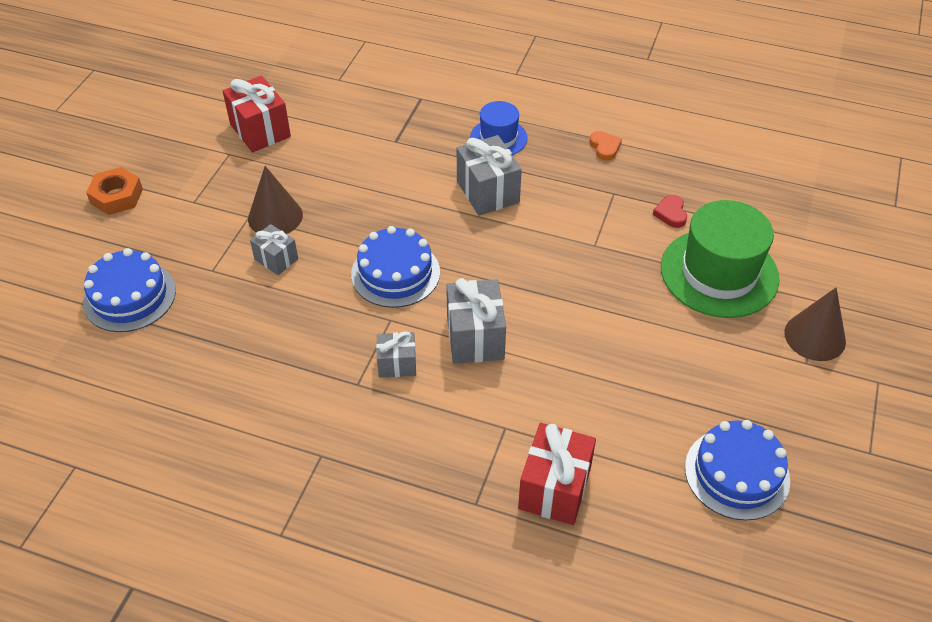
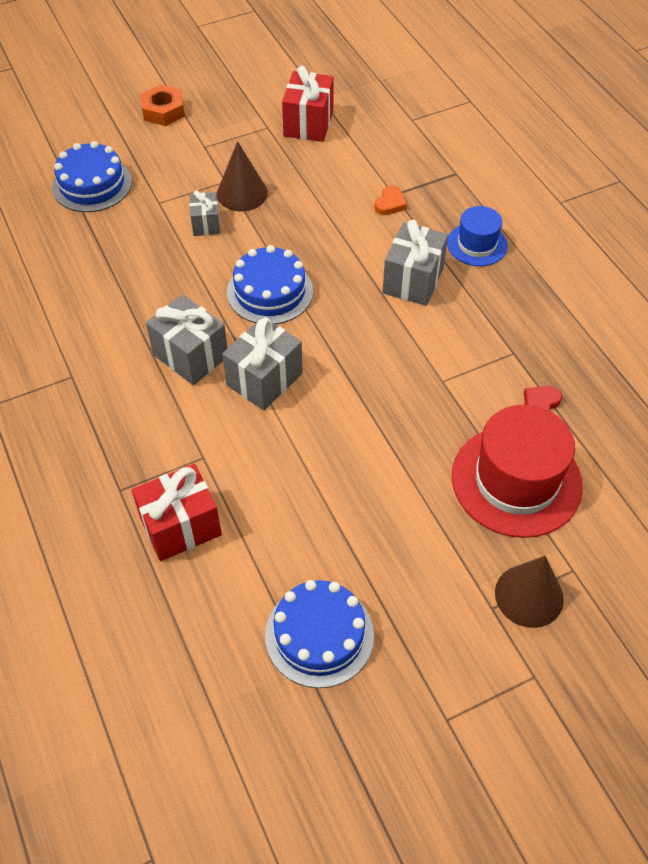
camera: 45 degrees right, 5 degrees up
grey gift [376,331,416,378] -> grey gift [146,294,227,385], size x1.68
orange heart [589,131,622,161] -> orange heart moved to [374,185,407,215]
green hat [661,200,780,318] -> red hat [452,404,583,538]

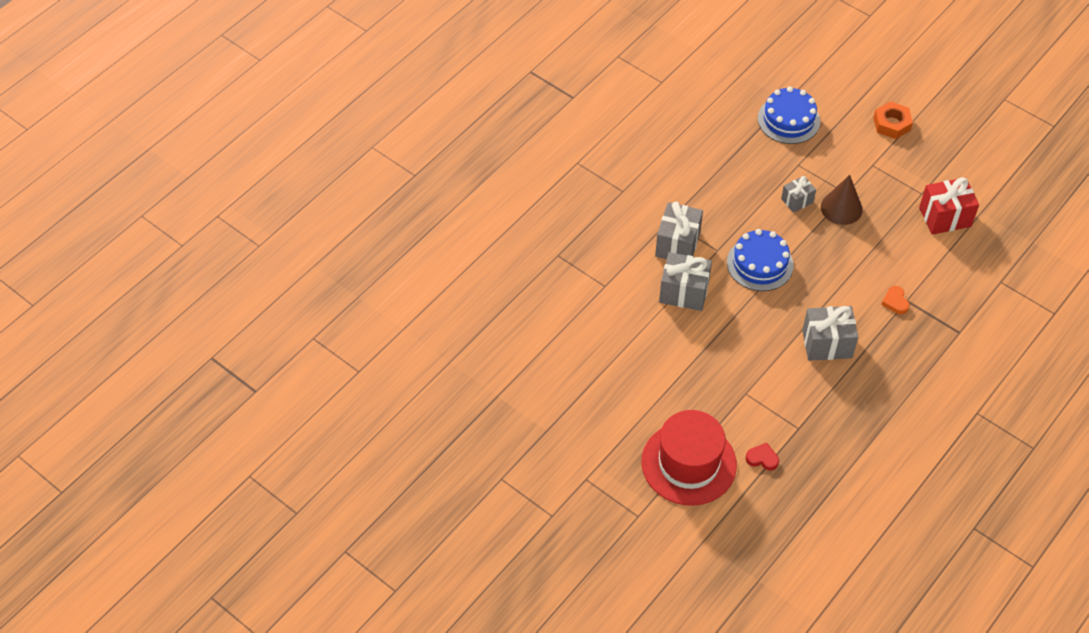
camera: 65 degrees right, 0 degrees up
red gift [132,464,222,561] -> none
blue cake [265,580,374,688] -> none
orange heart [374,185,407,215] -> orange heart turned 75 degrees clockwise [881,286,910,314]
blue hat [447,206,508,266] -> none
brown cone [495,556,564,628] -> none

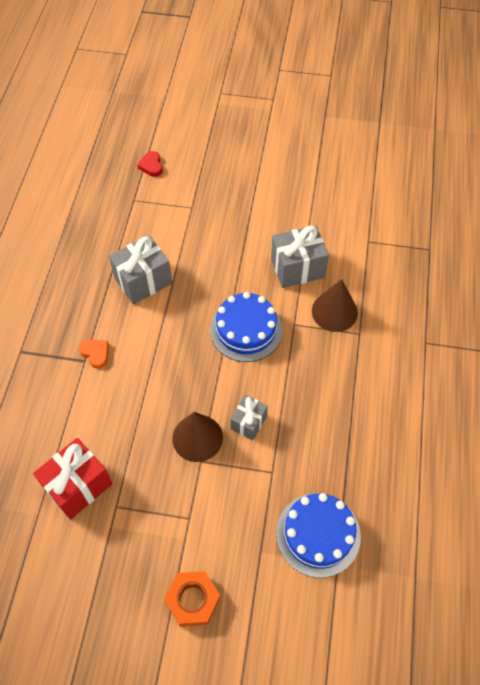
camera: 150 degrees right, 5 degrees up
red hat [641,410,737,506] -> none
grey gift [655,202,703,259] -> brown cone [312,279,358,332]
red heart [746,443,779,471] -> red heart turned 90 degrees clockwise [137,151,163,177]

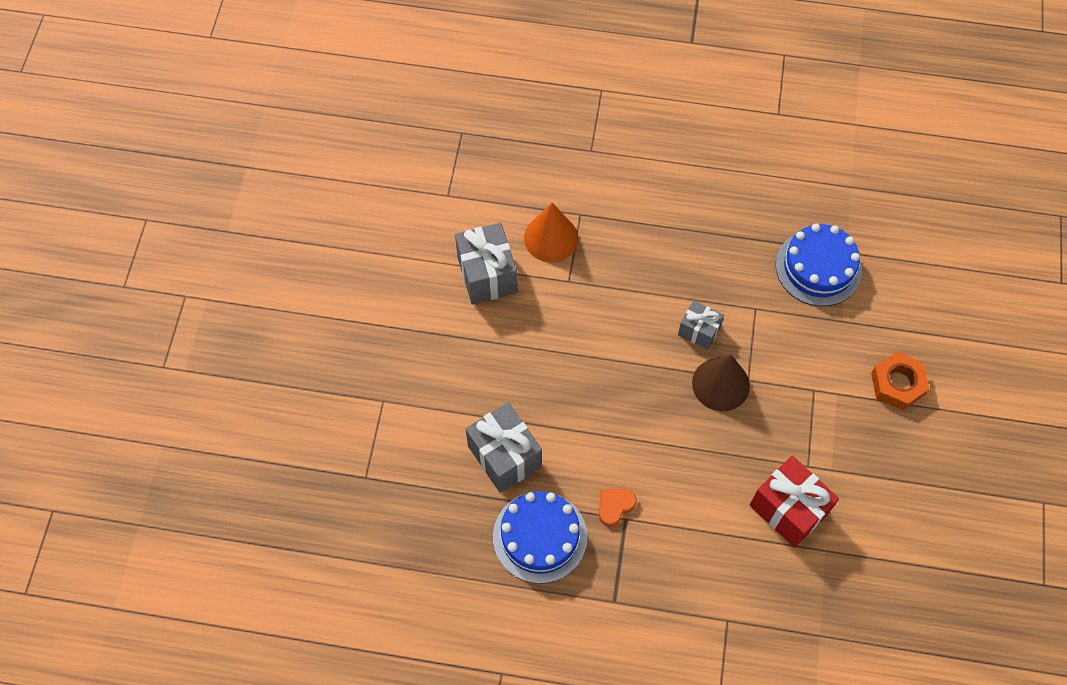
camera: 90 degrees left, 5 degrees up
red heart [137,151,163,177] -> none
blue cake [210,292,283,362] -> blue cake moved to [493,491,587,584]
brown cone [312,279,358,332] -> orange cone [524,203,578,262]

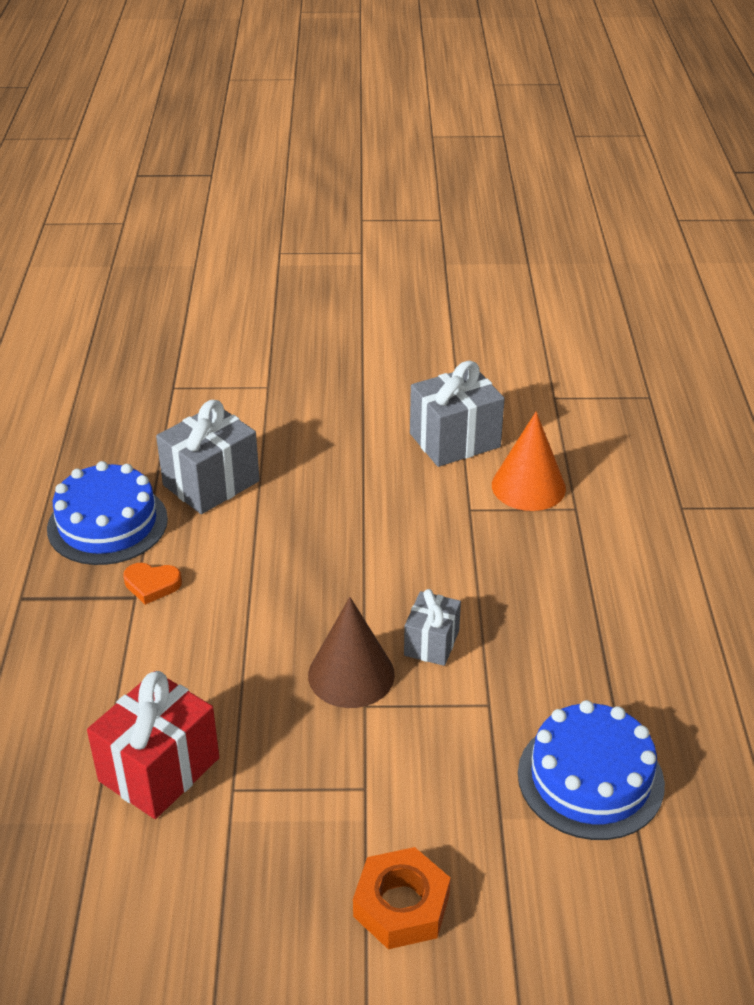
camera: 80 degrees right, 25 degrees down
orange heart [599,489,637,527] -> orange heart turned 150 degrees clockwise [123,563,182,605]

